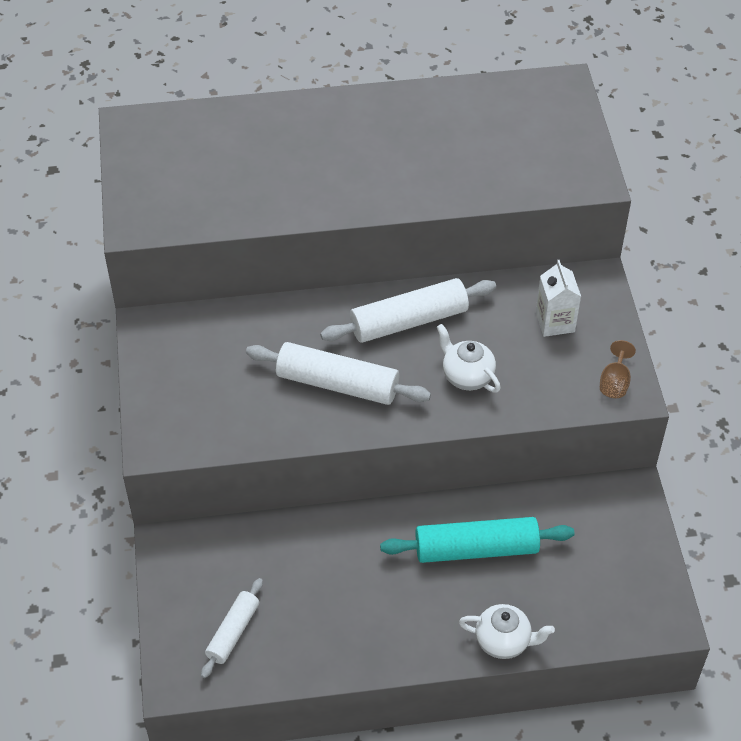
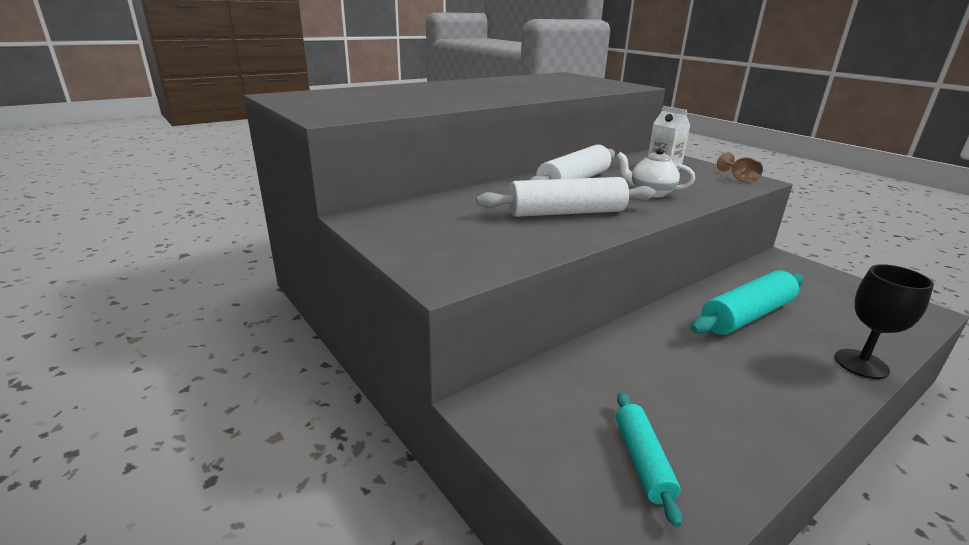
camera: 30 degrees left, 25 degrees down
white rolling pin [201,578,263,678] -> turquoise rolling pin [616,392,682,527]
white teapot [459,604,555,659] -> black goblet [835,264,934,379]

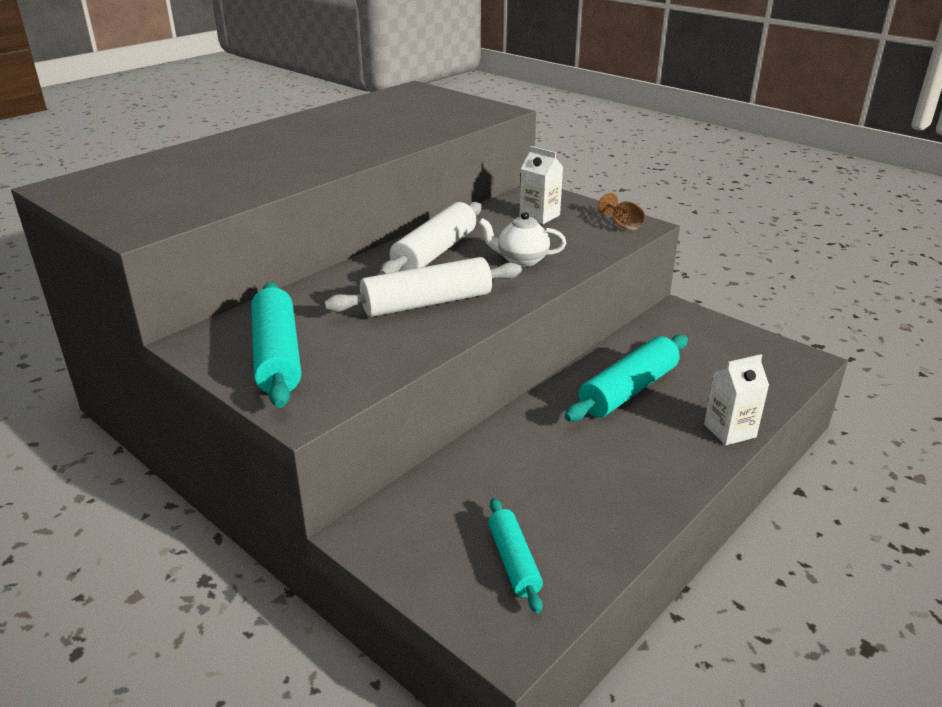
camera: 10 degrees left, 5 degrees up
black goblet [835,264,934,379] -> white carton [704,354,769,445]
none -> turquoise rolling pin [251,282,301,408]

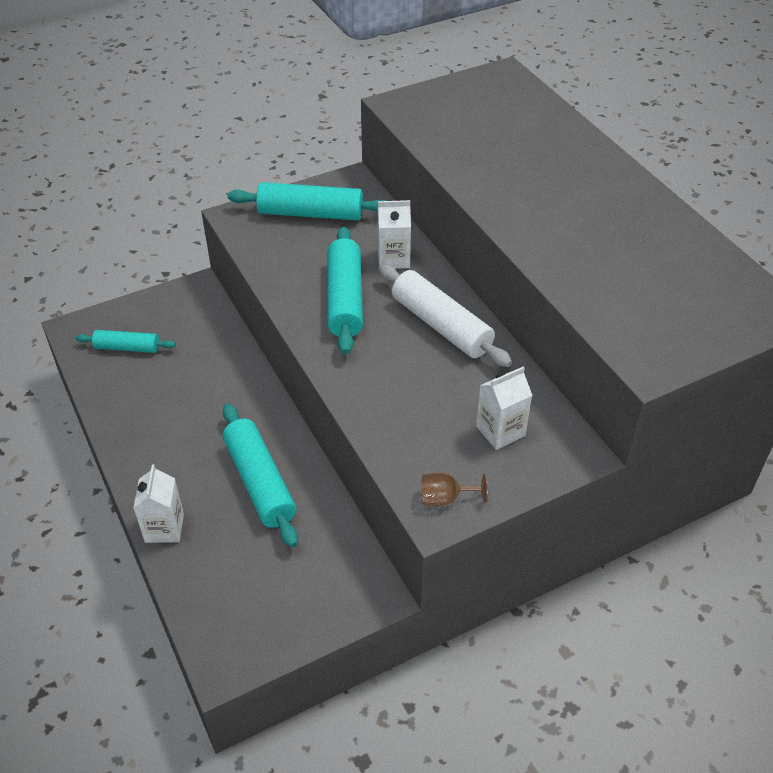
camera: 110 degrees right, 15 degrees up
white rolling pin [324,257,522,317] -> turquoise rolling pin [328,227,363,354]
white teapot [479,212,566,267] -> none
none -> white carton [378,200,411,269]

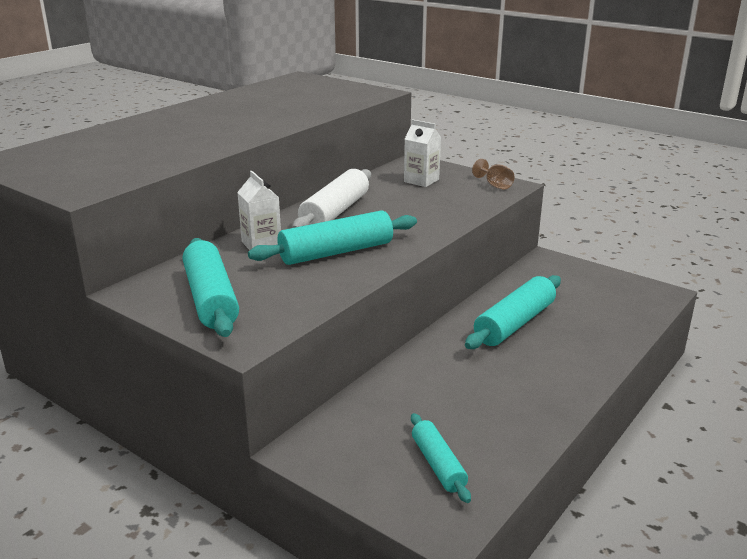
camera: 115 degrees left, 20 degrees down
white carton [133,465,184,543] -> none

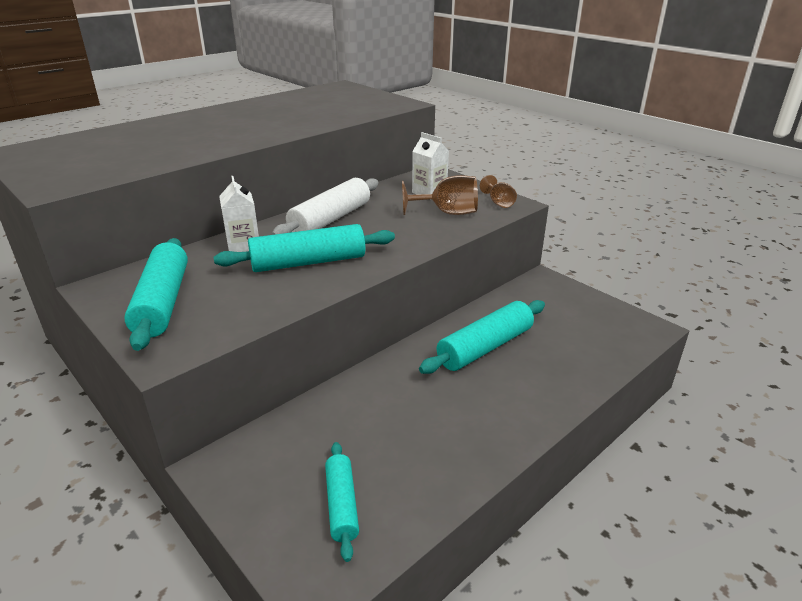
camera: 10 degrees right, 5 degrees up
none -> brown goblet [402,175,478,215]

